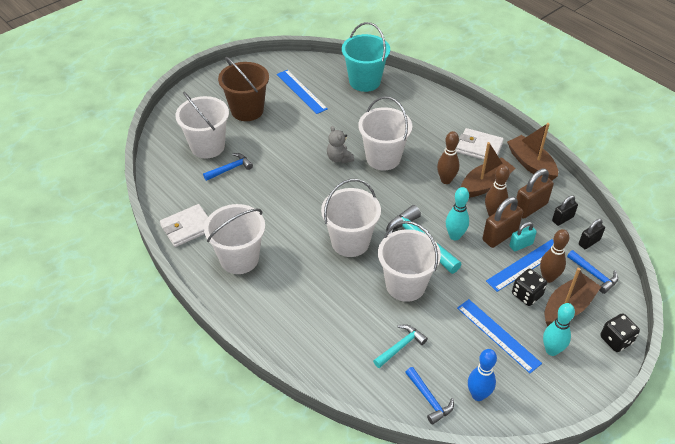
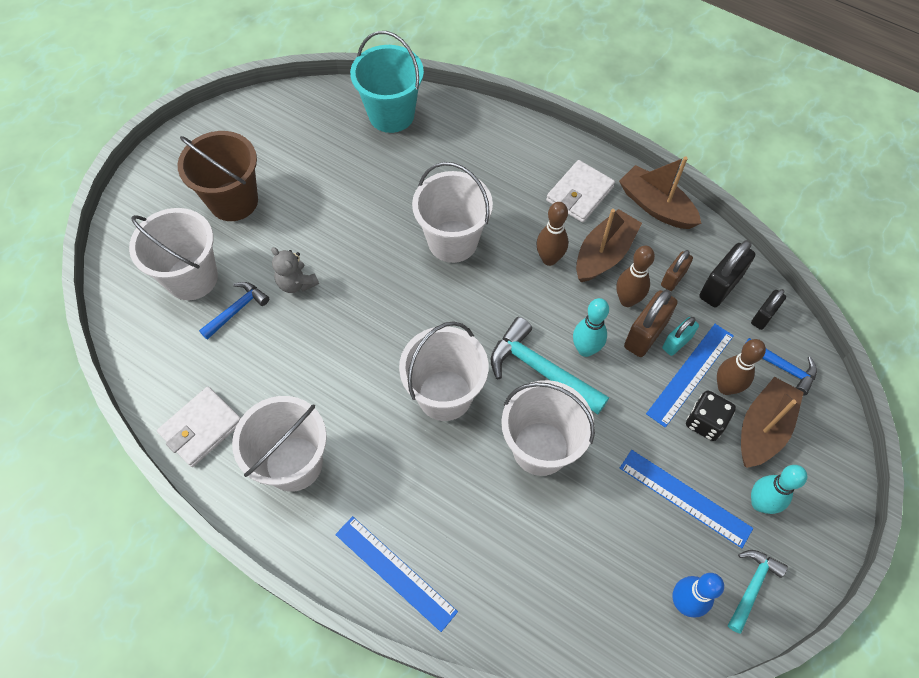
camera: 15 degrees left, 15 degrees up
blue ruler [277,70,328,114] -> blue ruler moved to [335,516,458,632]
grey teddy bear [327,126,354,163] -> grey teddy bear moved to [271,247,319,293]
turquoise hammer [373,324,428,368] -> turquoise hammer moved to [728,550,788,633]
blue hammer [405,367,454,425] -> none
white wallet [457,128,504,160] -> white wallet turned 60 degrees counterclockwise [546,160,615,222]
brown padlock [516,169,554,219] -> brown padlock [661,250,693,291], size x0.62
black padlock [552,195,578,226] -> black padlock [699,240,755,307], size x1.62
black dice [600,313,640,352] -> none

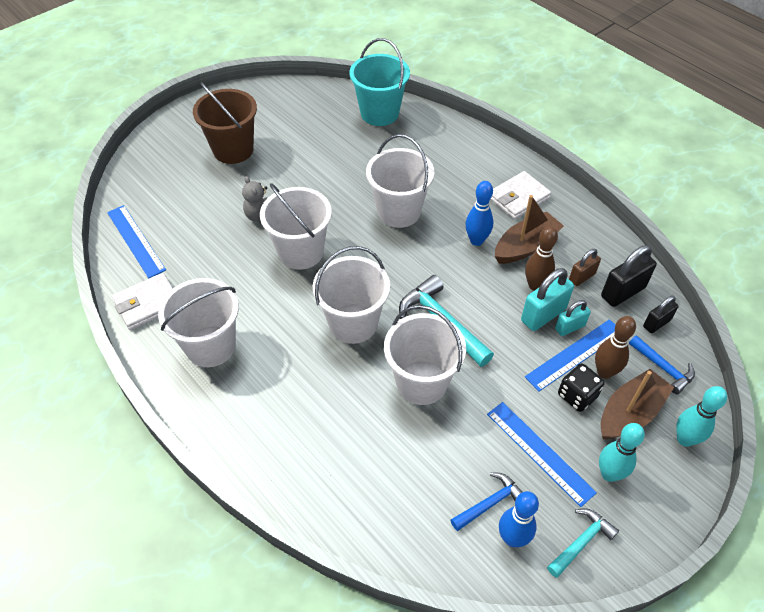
camera: 15 degrees right, 10 degrees down
white bucket [129,208,218,300] -> white bucket moved to [260,183,332,270]
blue hammer [199,282,269,340] -> blue hammer moved to [450,472,522,531]
blue ruler [335,516,458,632] -> blue ruler moved to [107,205,166,278]
brown bowling pin [536,202,569,266] -> blue bowling pin [465,181,493,246]
turquoise bowling pin [573,298,609,357] -> turquoise bowling pin moved to [676,386,727,447]
brown boat [619,156,701,229] -> none
brown padlock [624,290,677,357] -> turquoise padlock [521,268,574,331]

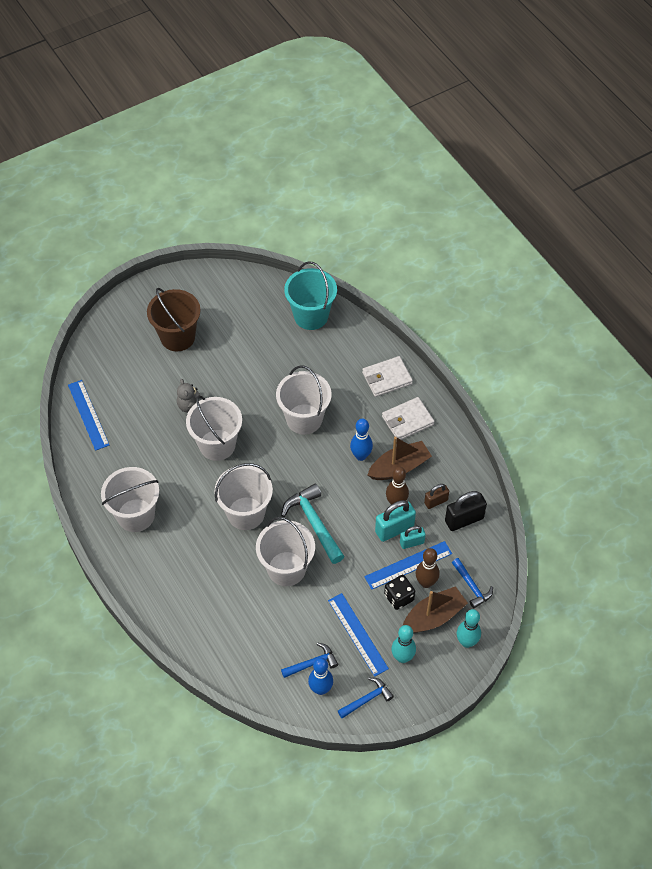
camera: 10 degrees right, 5 degrees up
white wallet [112,273,173,330] -> white wallet moved to [362,356,413,397]
turquoise hammer [547,508,619,578] -> blue hammer [338,677,394,718]
black padlock [643,296,678,333] -> none

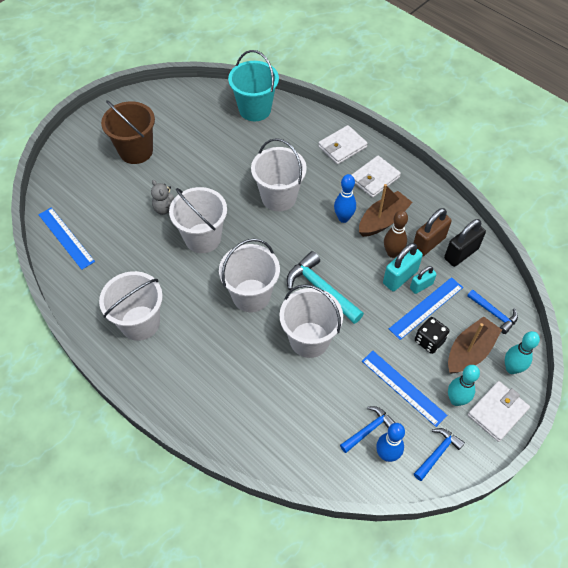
camera: 15 degrees left, 0 degrees up
brown bowling pin [416,548,439,588] -> none
brown padlock [424,484,449,509] -> brown padlock [413,208,452,256], size x1.62
none -> white wallet [468,381,530,442]

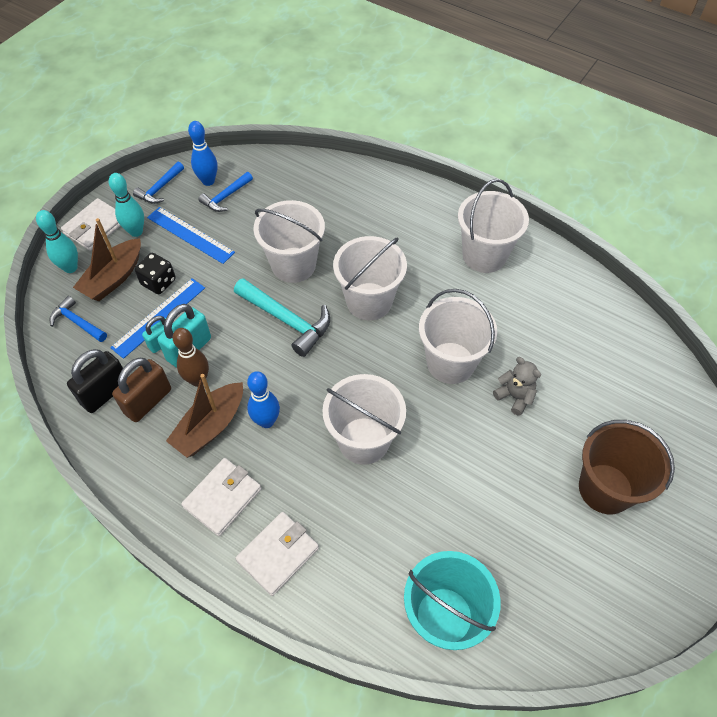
camera: 170 degrees right, 0 degrees up
blue ruler [39,207,95,270] -> none

